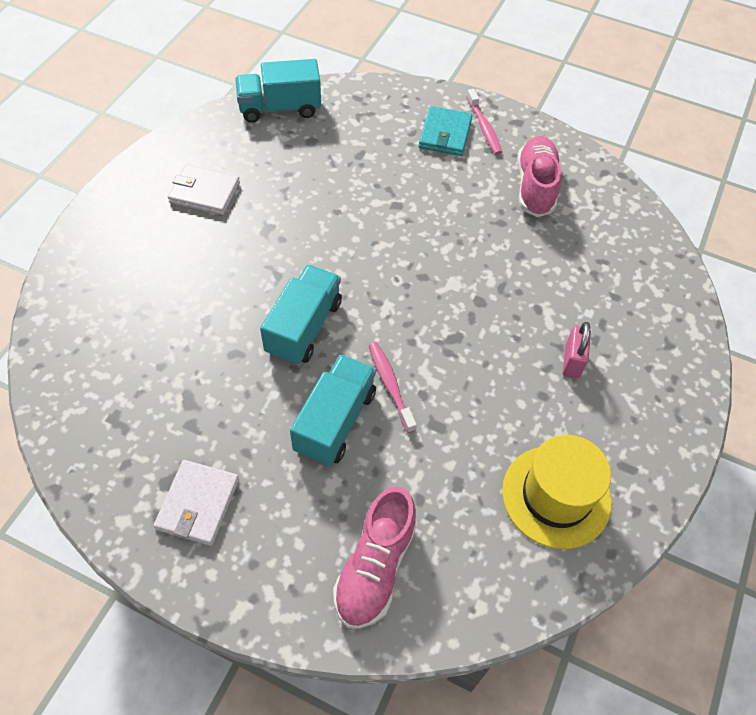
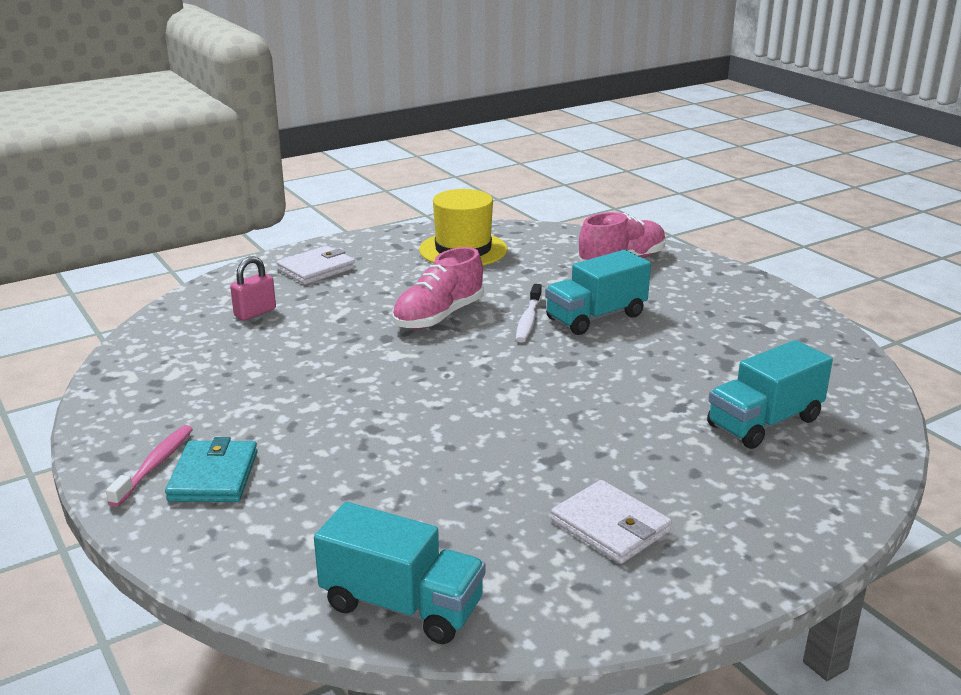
camera: 145 degrees left, 30 degrees down
white wallet [154,460,239,546] -> white wallet moved to [277,246,355,285]
turquoise truck [260,265,342,365] -> turquoise truck moved to [707,340,833,449]
pink toothbrush [369,342,417,433] -> white toothbrush [516,284,542,342]
turquoise wallet [419,106,472,156] -> turquoise wallet turned 45 degrees counterclockwise [165,437,258,502]
pink shoe [517,136,561,217] -> pink shoe moved to [392,247,484,329]
pink padlock [563,322,591,379] -> pink padlock moved to [230,256,276,320]

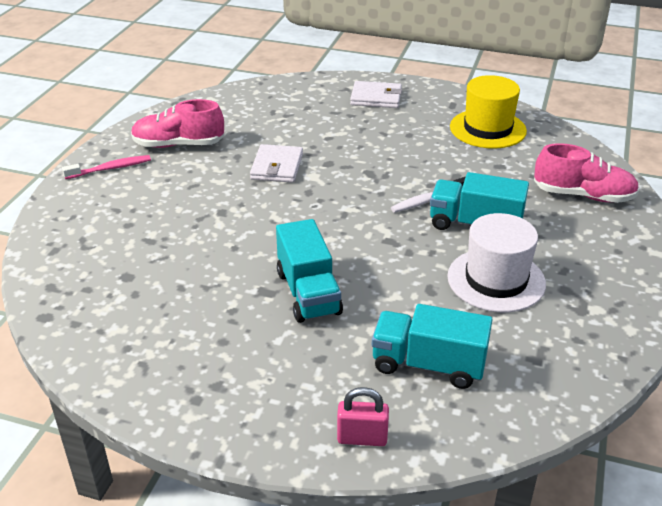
camera: 50 degrees right, 10 degrees up
turquoise wallet [165,437,258,502] -> none
pink padlock [230,256,276,320] -> pink padlock moved to [337,387,389,446]
turquoise truck [314,502,485,644] -> turquoise truck moved to [276,219,343,323]
pink shoe [392,247,484,329] -> pink shoe moved to [131,99,224,148]
white wallet [551,480,672,564] -> white wallet moved to [250,144,303,183]
none -> white hat [447,213,546,312]

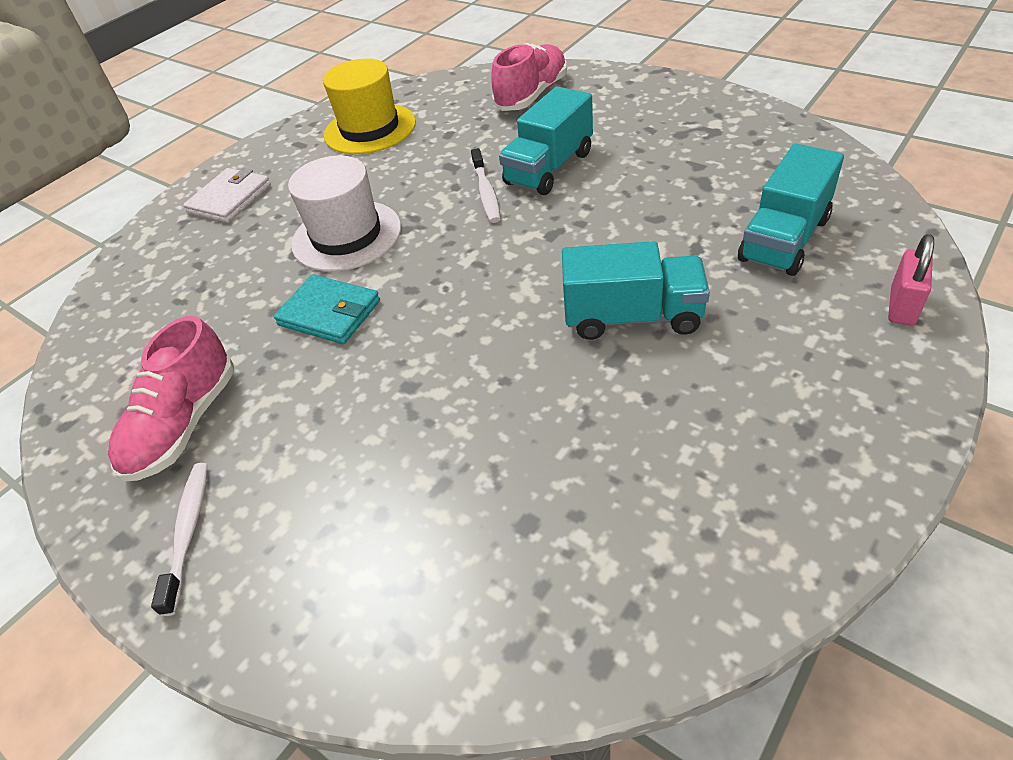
camera: 65 degrees left, 10 degrees up
pink toothbrush [62,155,151,179] -> white toothbrush [151,463,208,616]
white wallet [250,144,303,183] -> turquoise wallet [274,275,380,344]
white hat [447,213,546,312] -> white hat moved to [288,156,401,272]

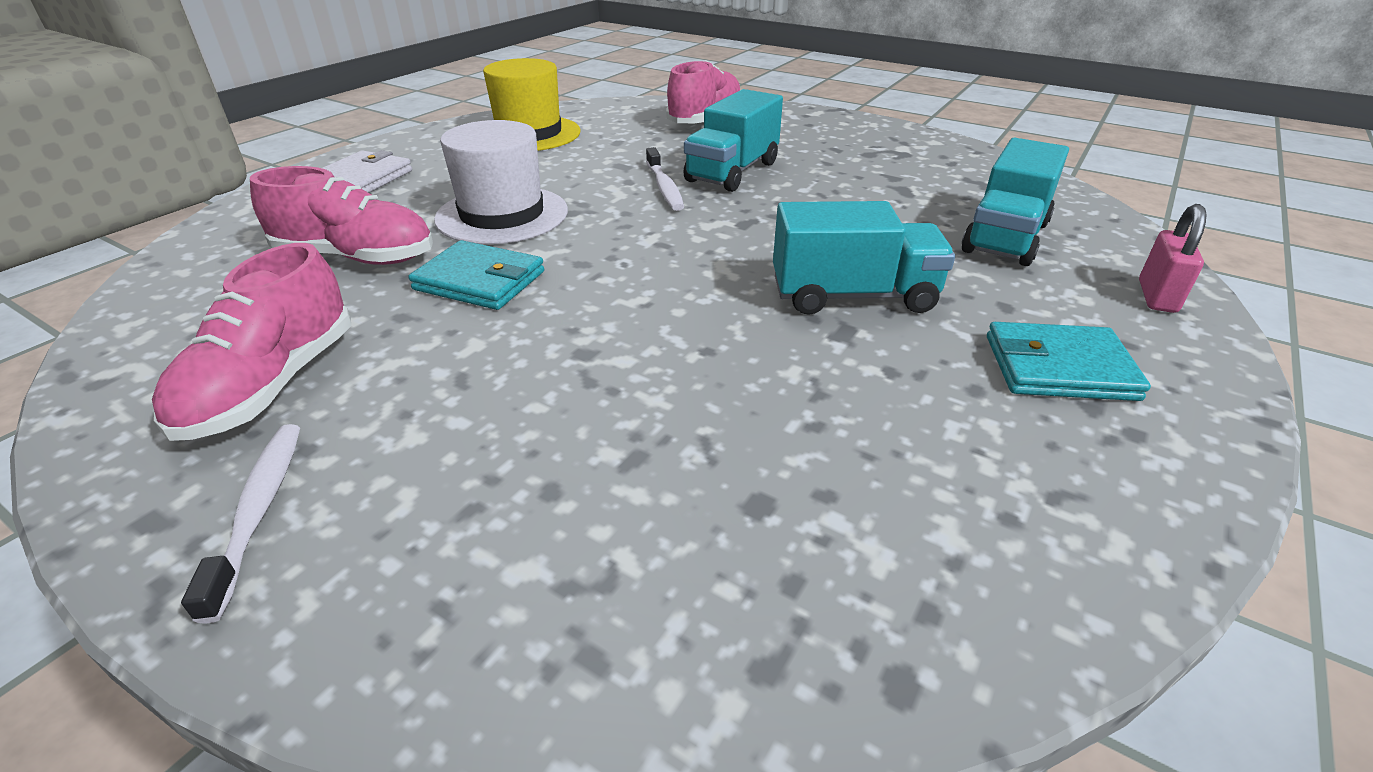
camera: 10 degrees left, 10 degrees down
none -> pink shoe [250,166,433,265]
none -> turquoise wallet [987,322,1151,401]

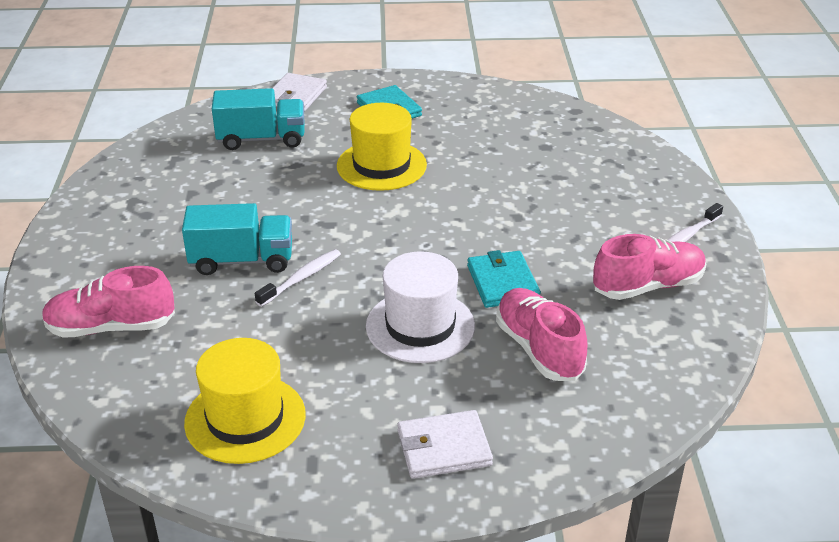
camera: 125 degrees left, 0 degrees up
turquoise truck [773,201,955,315] -> yellow hat [337,103,427,191]
pink padlock [1139,204,1207,313] -> white wallet [273,73,327,112]

